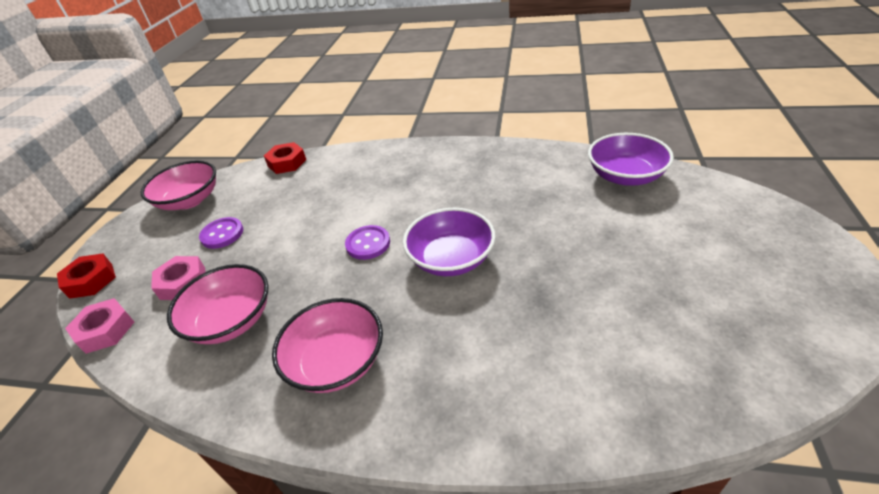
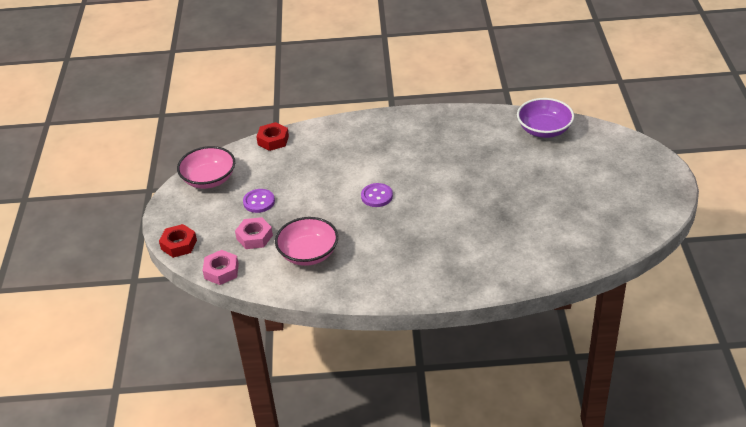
camera: 15 degrees left, 0 degrees up
pink bowl [272,298,383,393] -> none
purple bowl [403,208,495,276] -> none

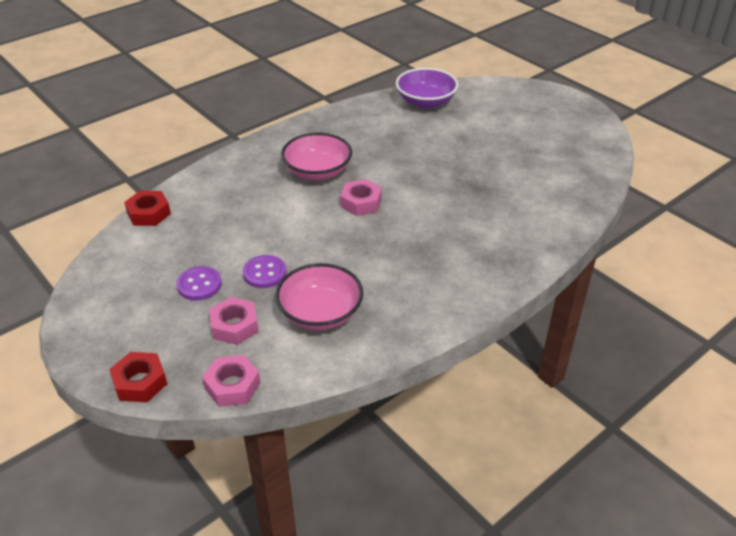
camera: 40 degrees left, 0 degrees up
pink bowl [177,146,235,189] -> pink bowl moved to [281,133,352,180]
purple button [361,183,393,207] -> purple button moved to [243,255,286,288]
none -> pink nut [340,179,382,216]

